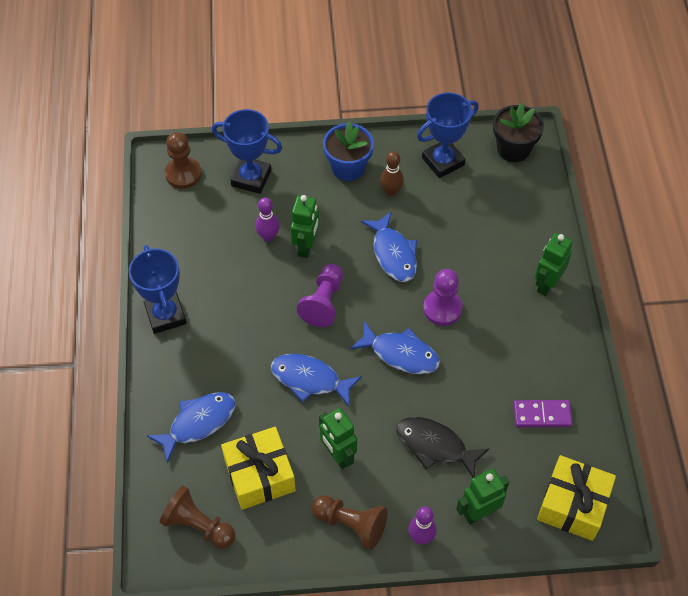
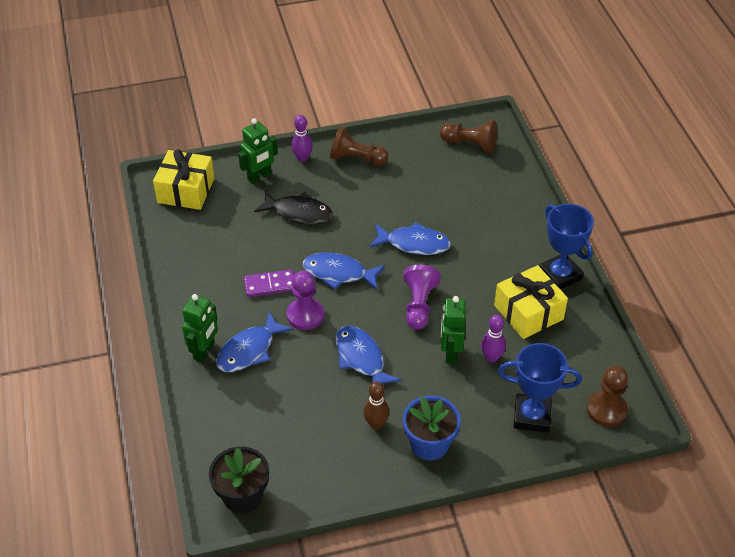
camera: 170 degrees right, 10 degrees down
blue fish [147,392,236,463] -> blue fish moved to [216,312,293,372]
yellow gift [221,427,296,510] -> yellow gift moved to [494,265,568,339]
green robot [319,408,357,469] -> none
blue trophy [417,93,479,178] -> none
purple domino [514,400,572,427] -> purple domino moved to [244,269,294,297]

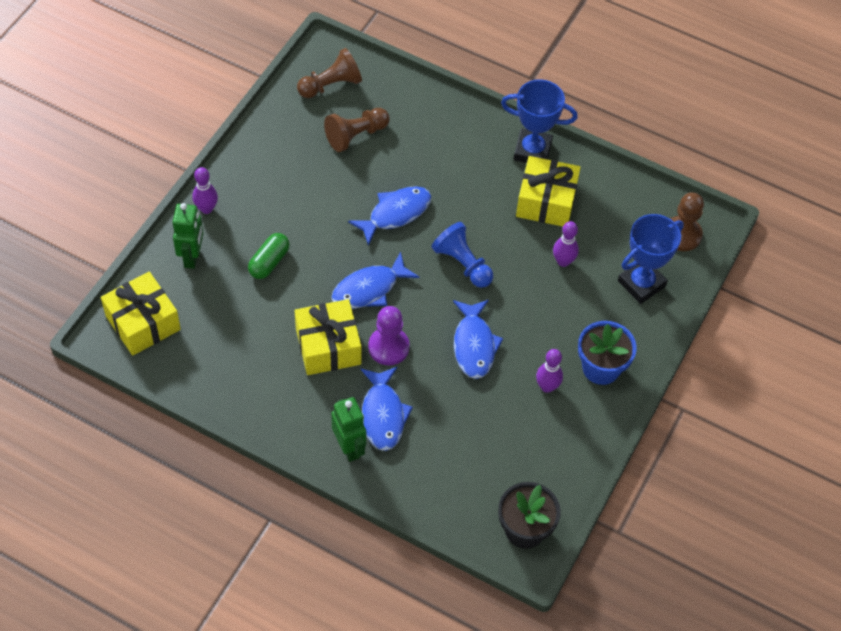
camera: 50 degrees left, 10 degrees up
purple domino [244,269,294,297] -> yellow gift [295,299,362,375]
black fish [254,191,333,224] -> green capsule [248,233,290,279]
brown pawn [330,126,388,166] -> brown pawn moved to [324,108,390,152]
blue fish [336,326,401,384] -> blue fish turned 105 degrees counterclockwise [453,300,503,379]
brown bowling pin [363,381,389,429] -> purple bowling pin [536,349,563,393]
purple pawn [403,265,441,329] -> blue pawn [431,222,493,288]
green robot [441,296,466,364] -> none

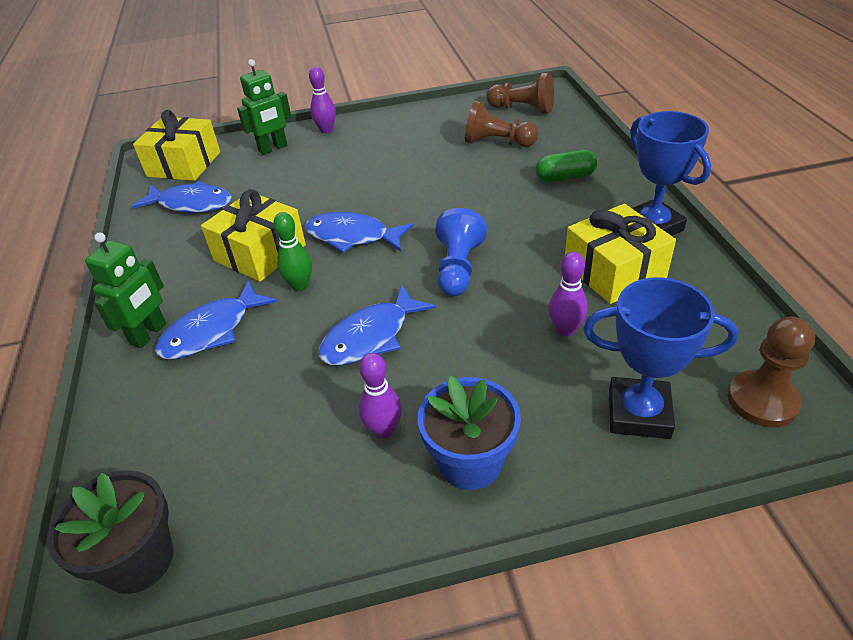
camera: 55 degrees right, 15 degrees down
green capsule [248,233,290,279] -> green capsule moved to [536,150,597,182]
blue fish [348,186,431,246] -> blue fish moved to [131,181,232,213]
purple pawn [368,306,410,365] -> green bowling pin [273,212,312,291]

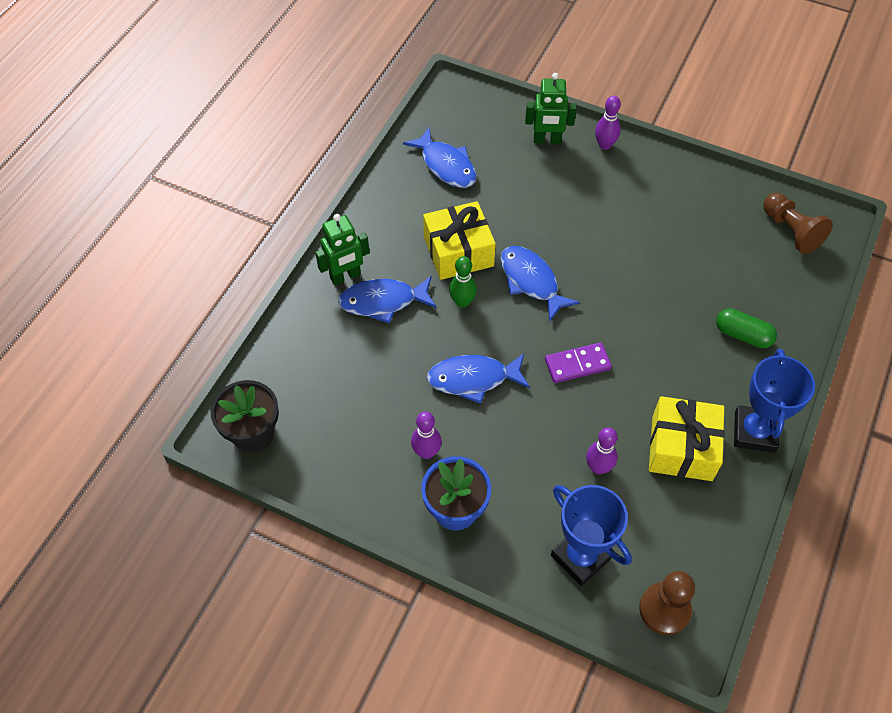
camera: 35 degrees right, 15 degrees up
yellow gift [133,110,220,181] -> none
blue pawn [435,208,487,296] -> purple domino [545,342,612,383]
brown pawn [465,100,538,147] -> none

